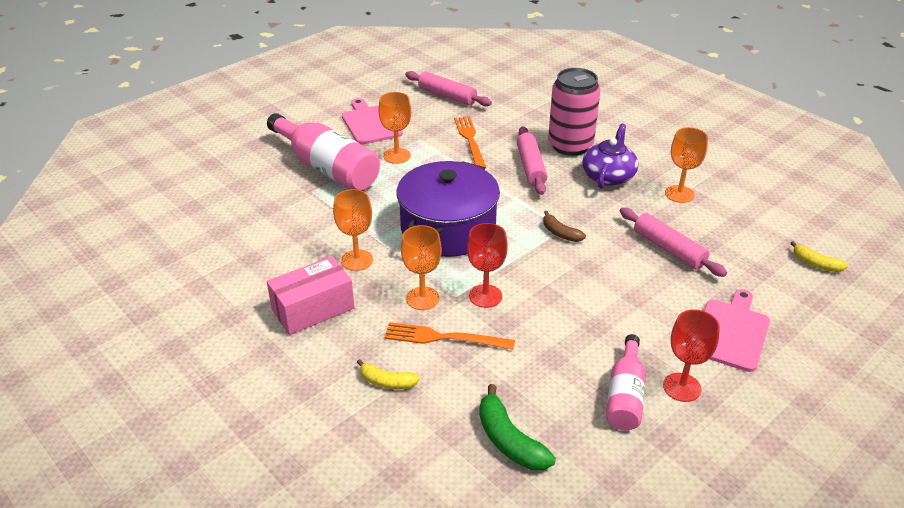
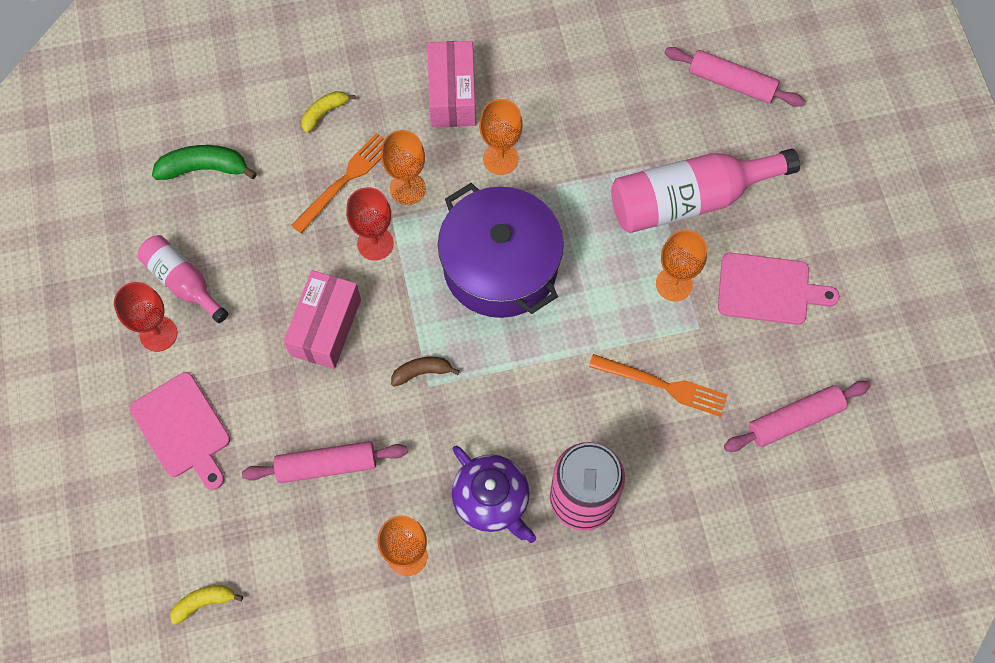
camera: 120 degrees right, 30 degrees up
pink rolling pin [517,126,547,195] -> pink rolling pin moved to [664,47,805,107]
none -> pink box [284,270,361,369]

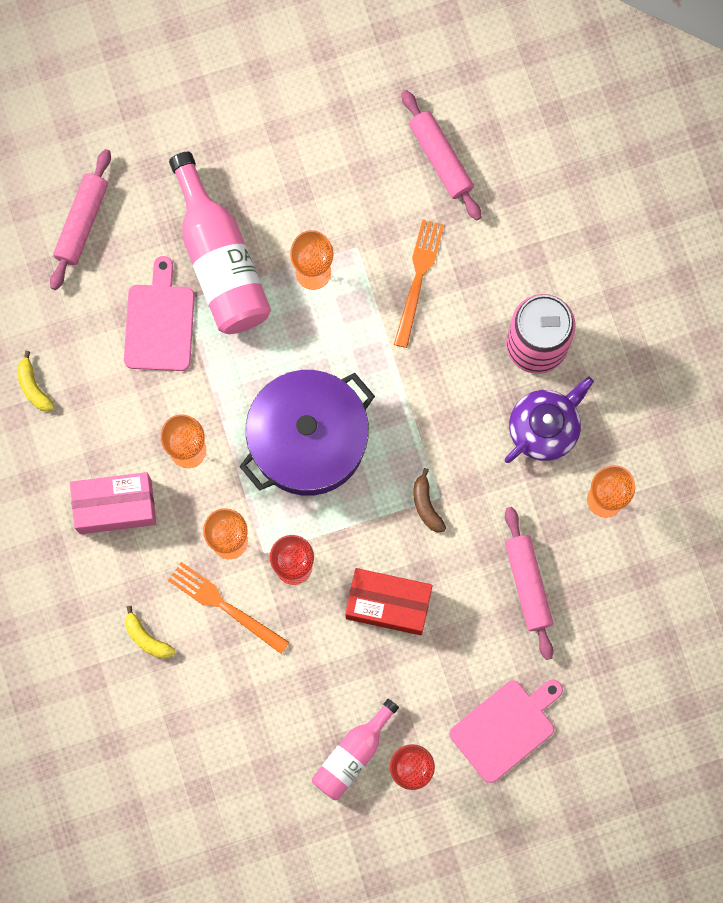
camera: 95 degrees left, 10 degrees up
green banana [152,145,257,180] -> none
yellow banana [170,585,243,625] -> yellow banana moved to [17,351,55,412]
pink box [284,270,361,369] -> red box [345,568,433,635]
pink cutting board [718,253,840,325] -> pink cutting board moved to [124,256,195,371]

